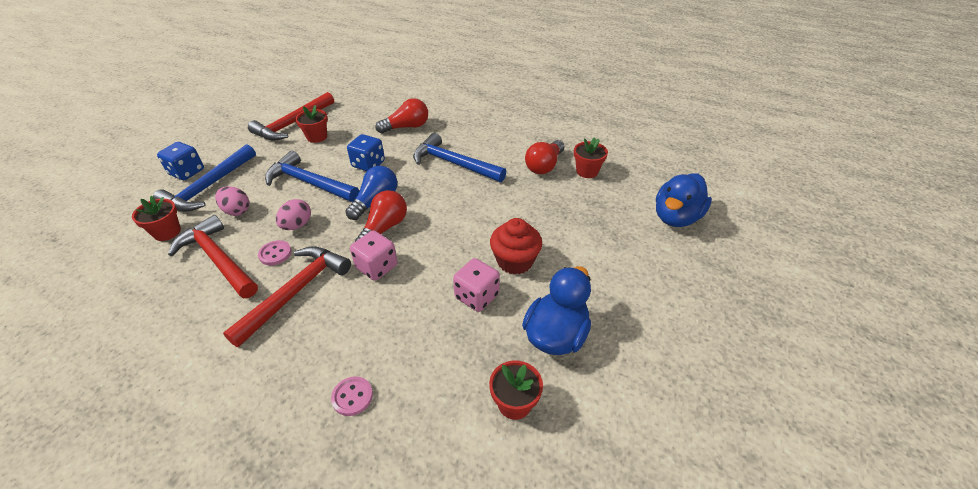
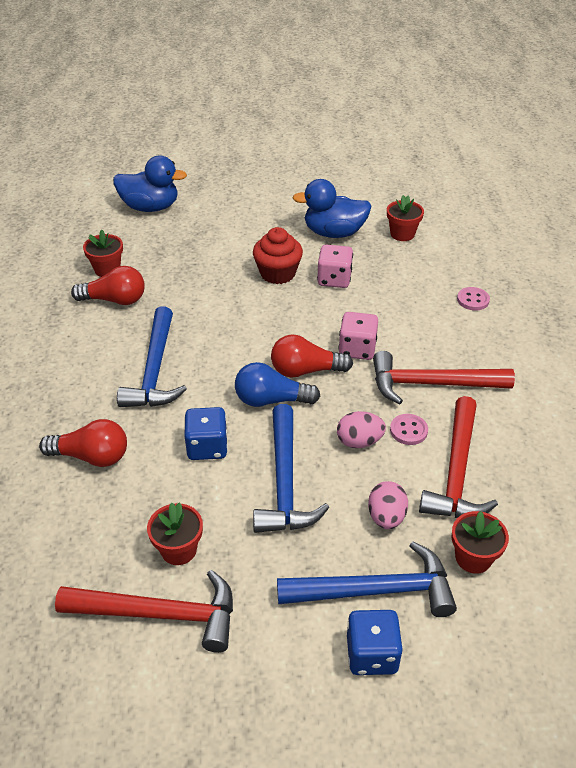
camera: 120 degrees left, 0 degrees up
red light bulb [376,98,428,133] -> red light bulb turned 150 degrees clockwise [39,419,127,467]

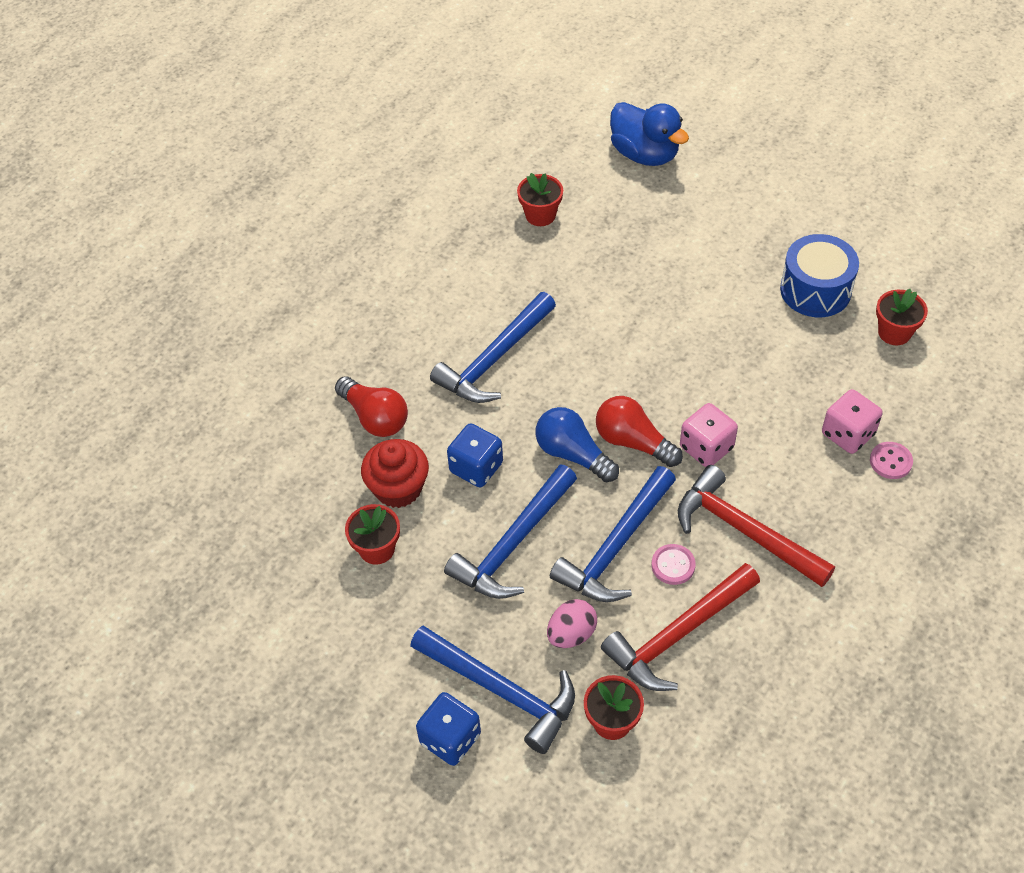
camera: 40 degrees right, 10 degrees up
red hammer [55,570,233,653] -> none
red light bulb [71,266,145,305] -> none
red cupcake [253,227,303,284] -> red cupcake moved to [361,439,429,508]
blue duck [292,179,372,238] -> blue drum [780,234,859,317]
pink dice [317,245,353,288] -> pink dice moved to [822,389,883,454]
pink egg [337,411,386,448] -> blue hammer [550,466,676,602]

